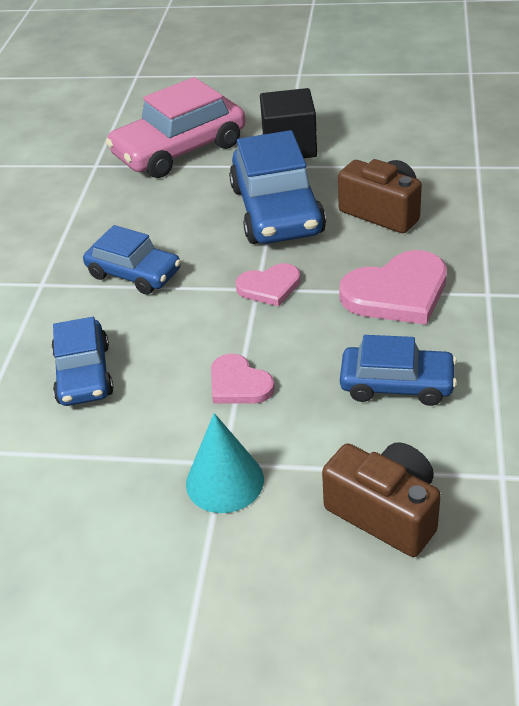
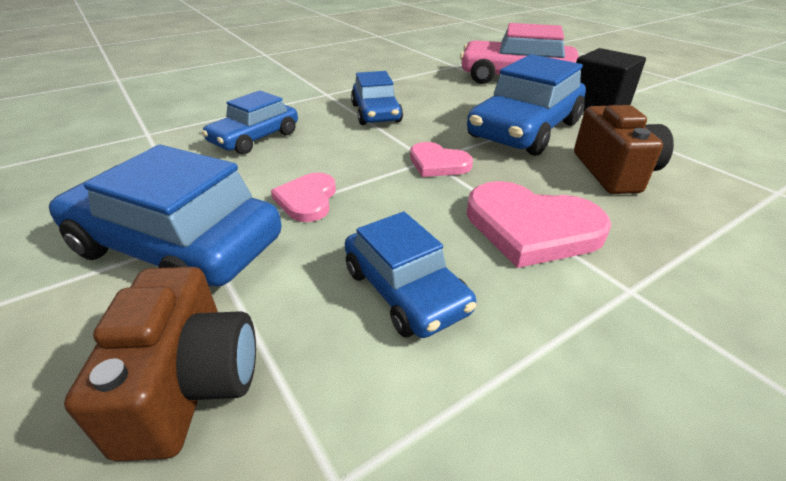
camera: 45 degrees right, 5 degrees down
turquoise cone [186,413,264,513] -> blue car [49,145,282,287]

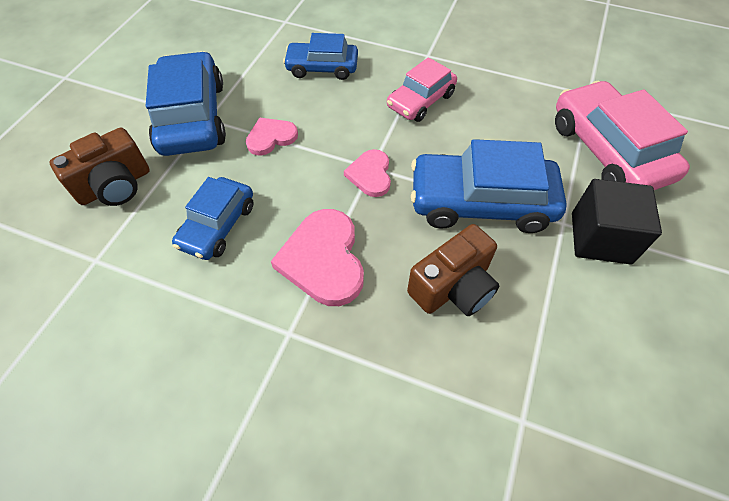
camera: 55 degrees right, 20 degrees up
blue car [351,71,403,125] -> pink car [387,57,457,122]

